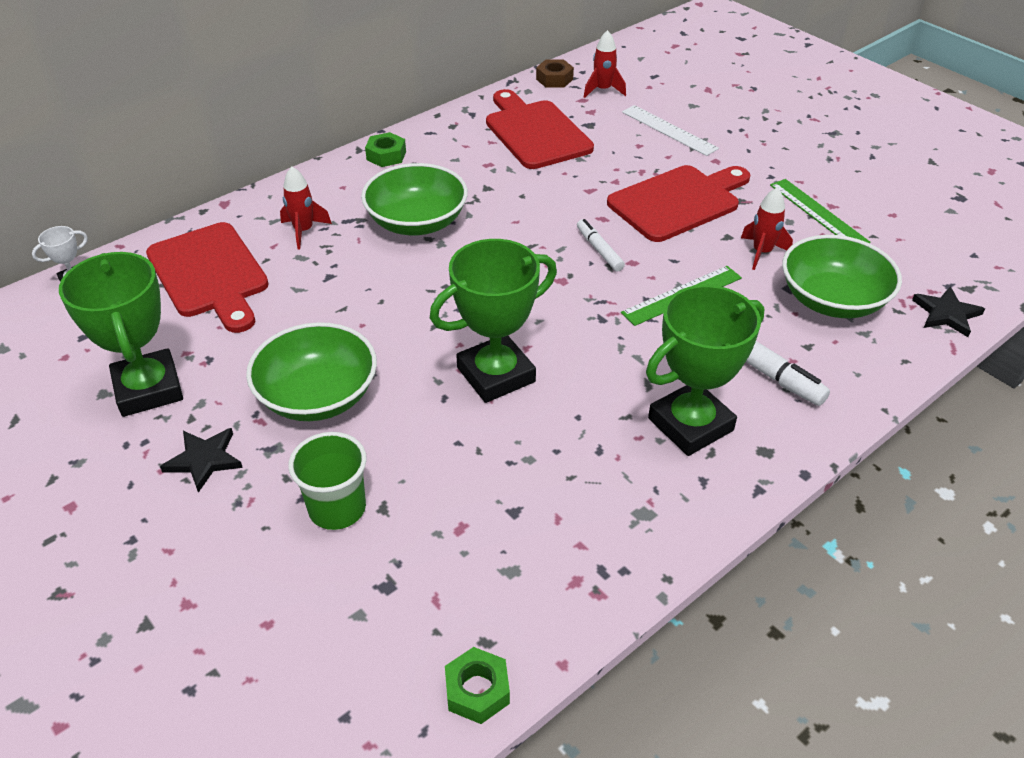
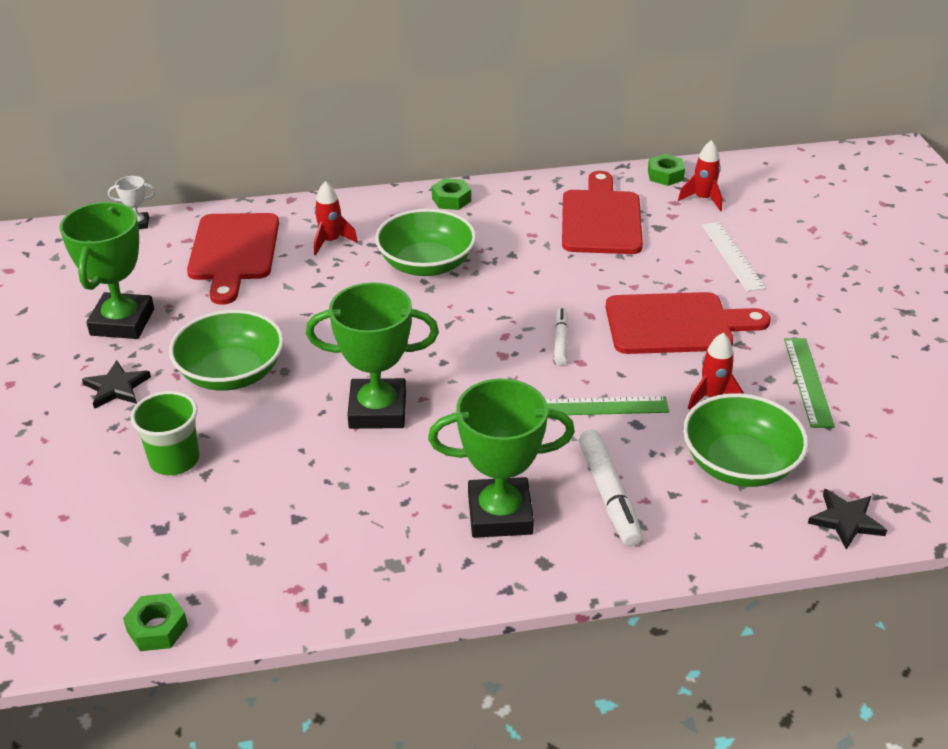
camera: 30 degrees right, 5 degrees down
brown nut [536,60,574,88] -> green nut [648,154,685,186]

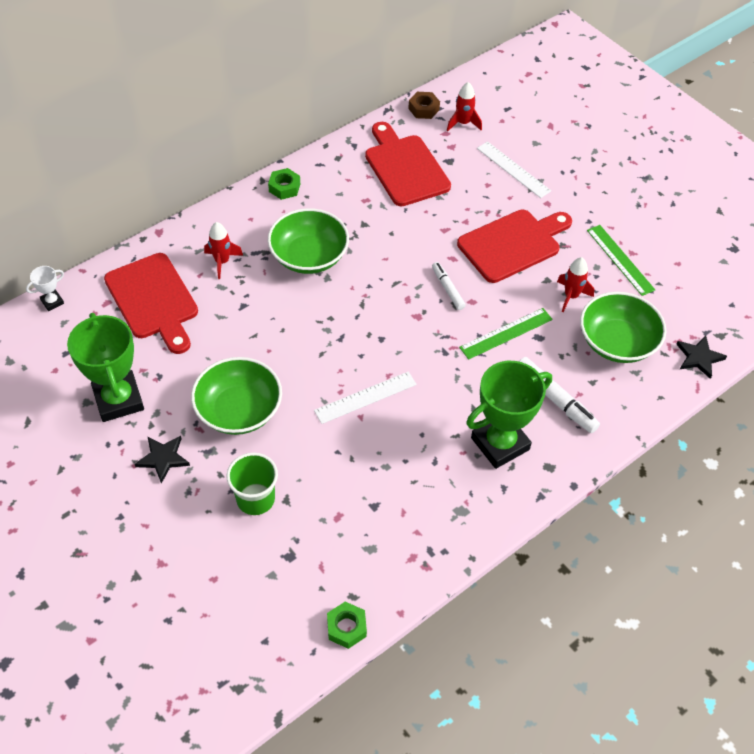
camera: 30 degrees left, 15 degrees up
green trophy [306,282,439,429] -> white ruler [314,372,417,424]
green nut [648,154,685,186] -> brown nut [408,92,440,119]

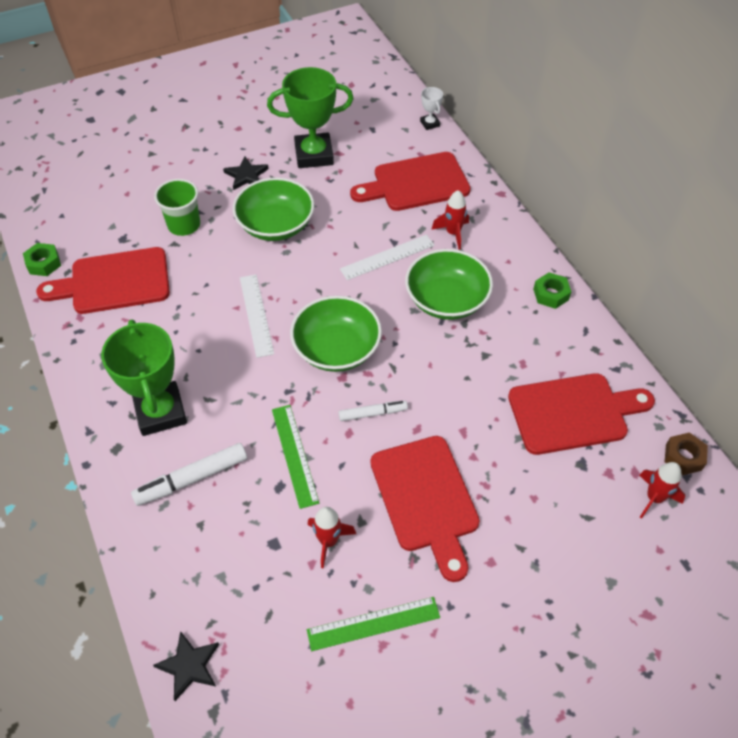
camera: 105 degrees right, 0 degrees up
white ruler [477,141,551,198] -> white ruler moved to [340,235,435,280]
green bowl [580,292,666,363] -> green bowl moved to [290,296,382,372]
none -> red cutting board [36,247,170,314]

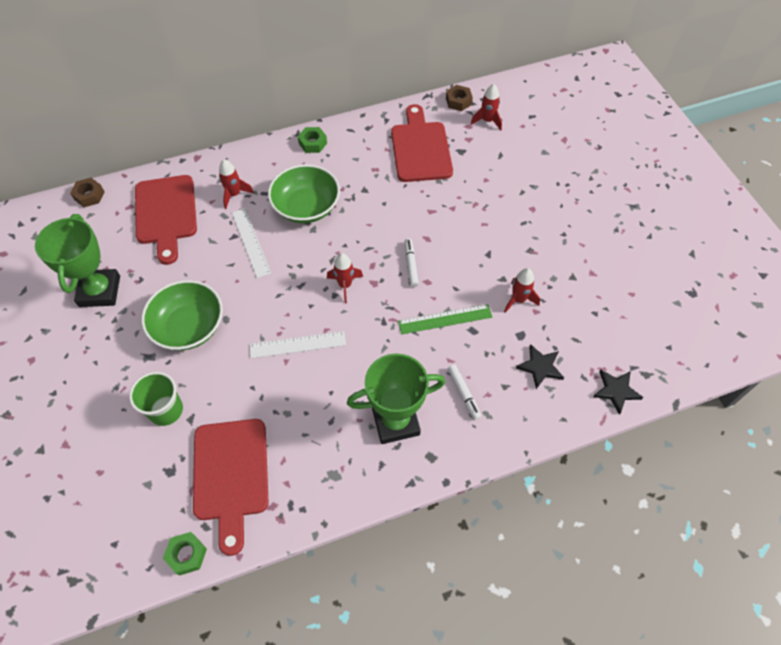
camera: 85 degrees left, 5 degrees up
white marker [131,443,247,506] -> white marker [448,365,481,420], size x0.62
black star [223,157,269,190] -> black star moved to [516,344,564,389]
green bowl [290,296,382,372] -> red rocket [327,253,363,303]
green ruler [307,597,440,651] -> none
red cutting board [371,436,480,582] -> none
white trophy [420,87,443,130] -> brown nut [70,178,105,207]

